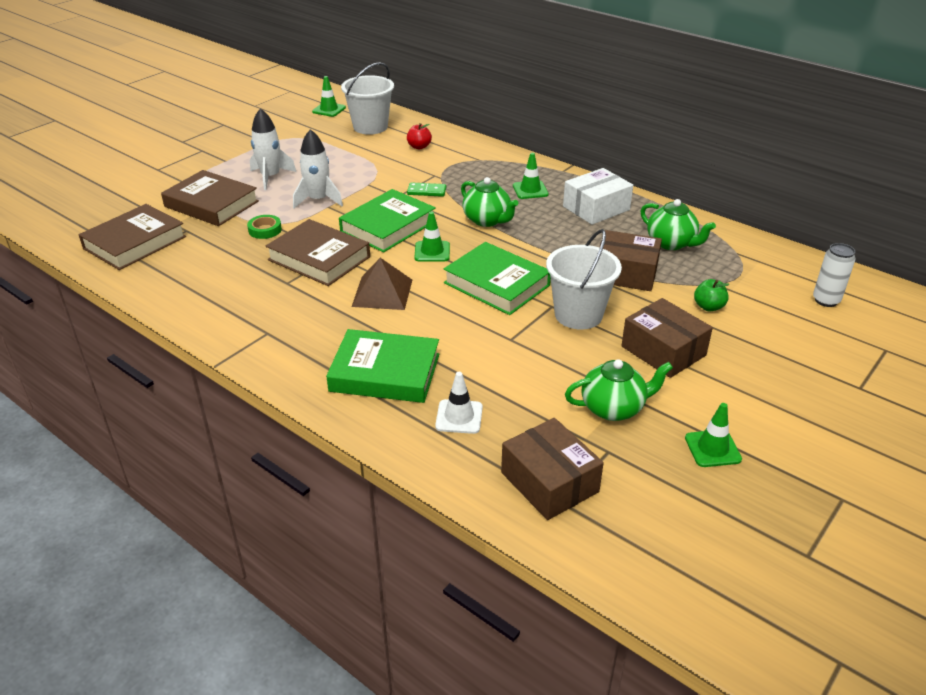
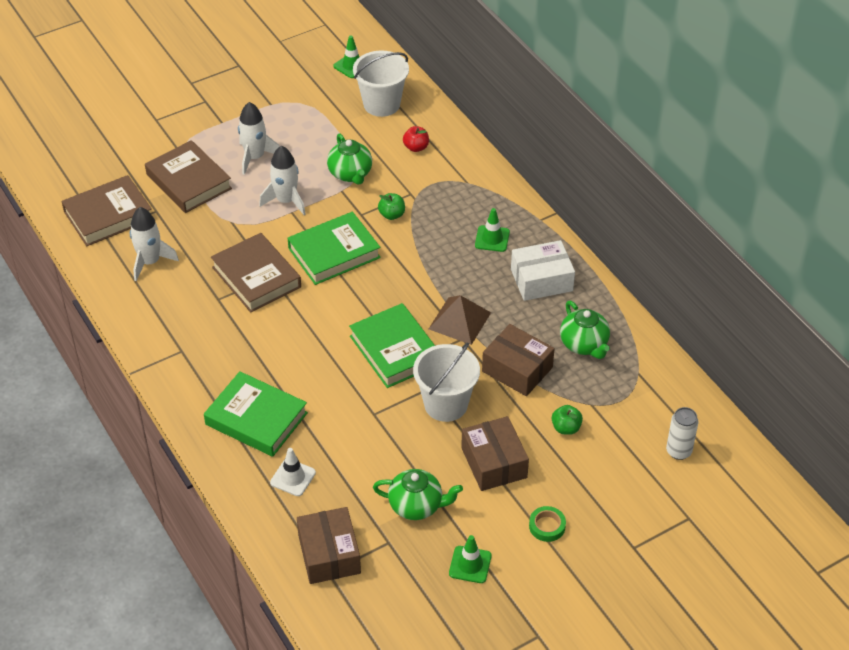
camera: 20 degrees right, 10 degrees up
green tape [247,215,282,239] -> green tape moved to [529,506,566,542]
brown pyramid [352,258,412,310] -> brown pyramid moved to [429,295,491,345]
green domino [407,182,446,197] -> green apple [378,193,405,220]
green traffic cone [415,212,450,262] -> none
green teapot [461,177,519,227] -> green teapot moved to [327,133,372,185]
none -> white rocket [130,207,179,281]

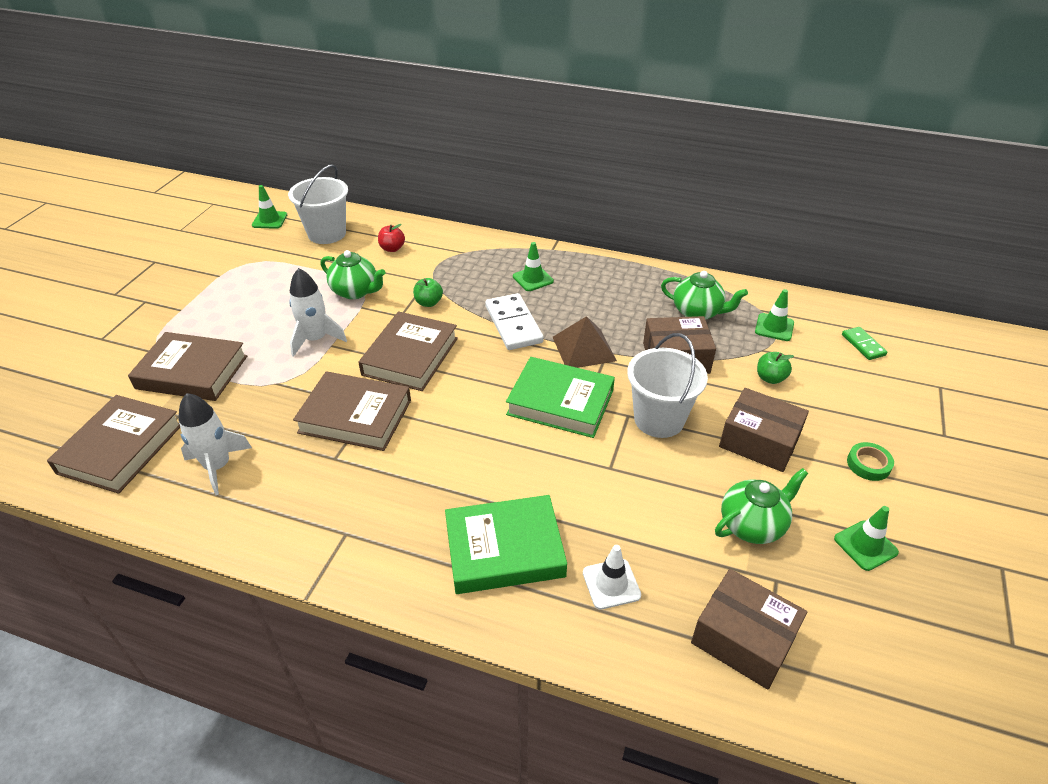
camera: 40 degrees left, 5 degrees down
white rocket [238,102,280,175] -> none
green book [288,212,381,285] -> brown book [358,311,458,391]
white box [511,240,575,301] -> none
white can [666,407,698,460] -> green domino [842,327,887,360]
none -> white domino [485,293,544,350]
none -> green traffic cone [755,289,794,341]

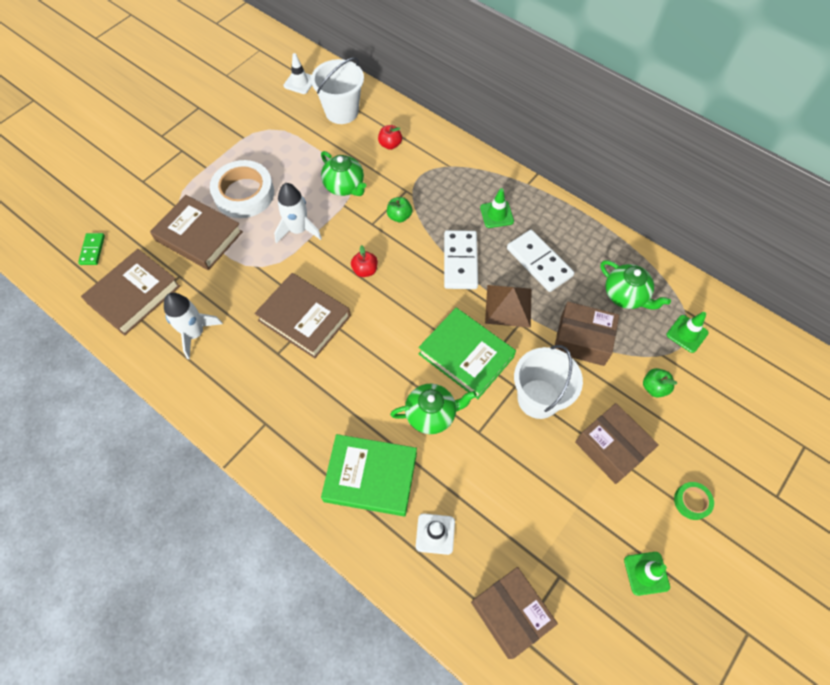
camera: 20 degrees right, 20 degrees up
green traffic cone [252,185,287,229] -> white traffic cone [284,53,312,94]
brown book [358,311,458,391] -> red apple [351,245,378,277]
green teapot [715,468,808,544] -> green teapot moved to [390,384,477,434]
green domino [842,327,887,360] -> green domino moved to [78,233,105,265]
none -> white tape [210,160,274,218]
none -> white domino [507,230,574,292]

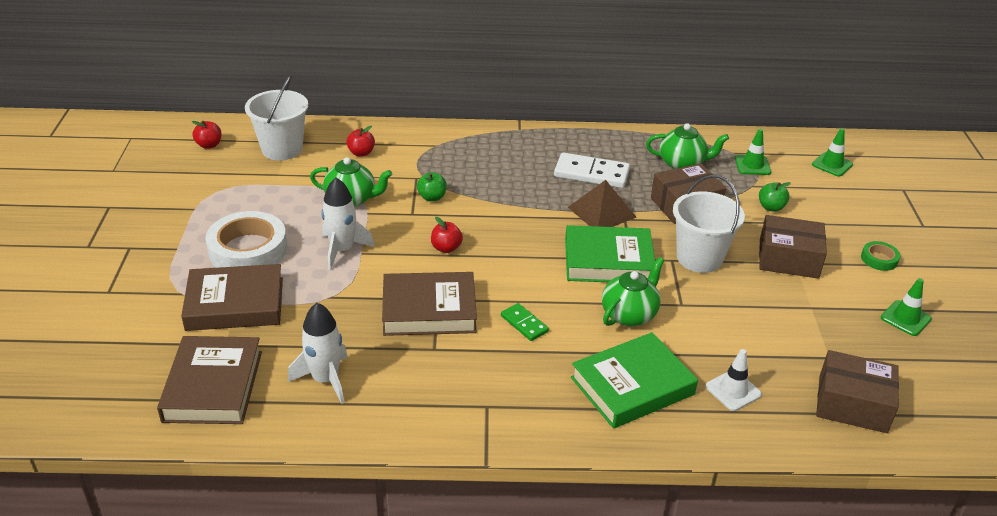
camera: 40 degrees left, 25 degrees down
green domino [78,233,105,265] -> green domino moved to [501,303,549,341]
white traffic cone [284,53,312,94] -> red apple [192,121,222,149]
white domino [444,230,478,289] -> none
green traffic cone [480,188,514,228] -> green traffic cone moved to [812,128,853,177]

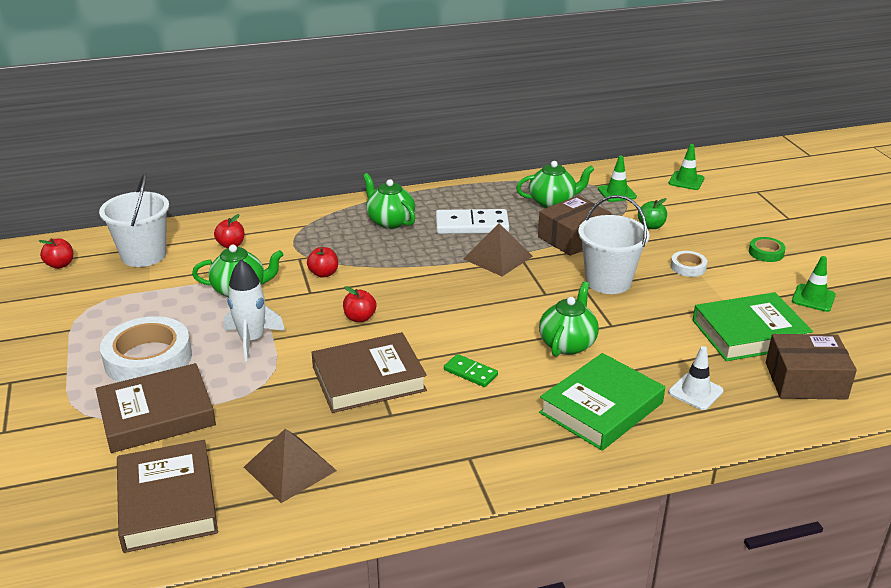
camera: 15 degrees left, 5 degrees down
white rocket [288,303,348,404] -> brown pyramid [244,429,337,503]
green apple [417,172,447,201] -> red apple [307,247,338,278]
green book [565,225,655,282] -> green book moved to [693,292,813,361]
brown box [759,215,827,279] -> white tape [671,251,707,277]
none -> green teapot [363,173,415,229]

